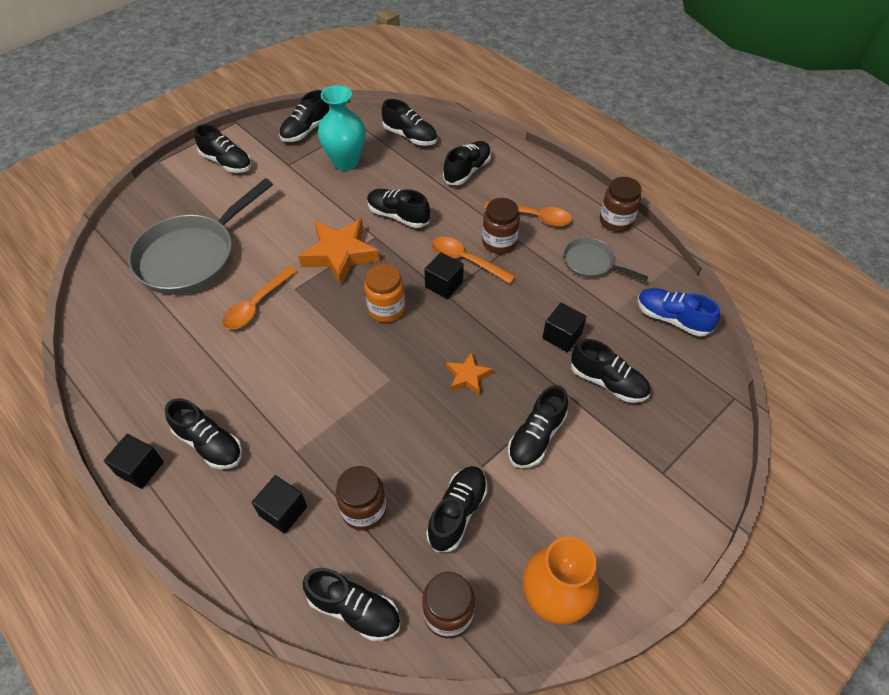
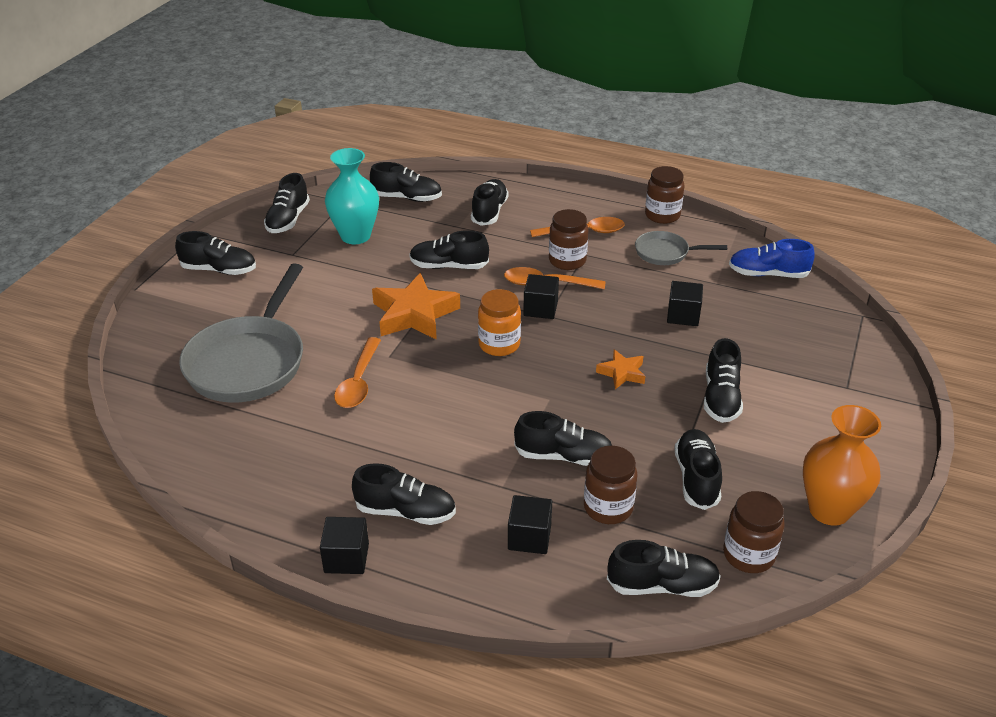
camera: 25 degrees left, 15 degrees down
black shoe [571,339,650,403] -> black shoe moved to [514,411,612,466]

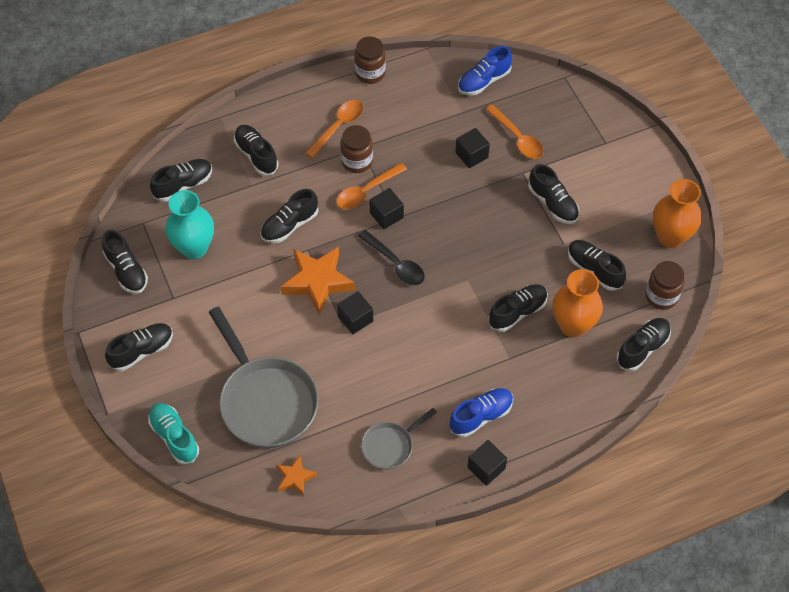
camera: 45 degrees left, 20 degrees up
orange spoon [334,337,381,408] -> orange spoon moved to [485,105,544,159]
black shoe [352,463,456,525] -> blue shoe [449,388,513,437]
orange jar [478,289,521,356] -> black spoon [358,230,425,285]
black cube [508,495,552,554] -> black cube moved to [337,291,373,334]
brown jar [584,446,638,524] -> orange vase [553,269,603,337]
orange star [596,349,645,389] -> orange star moved to [276,456,317,496]
grey pan [635,231,727,265] -> grey pan moved to [361,408,437,470]
none -> turquoise shoe [148,403,199,464]

